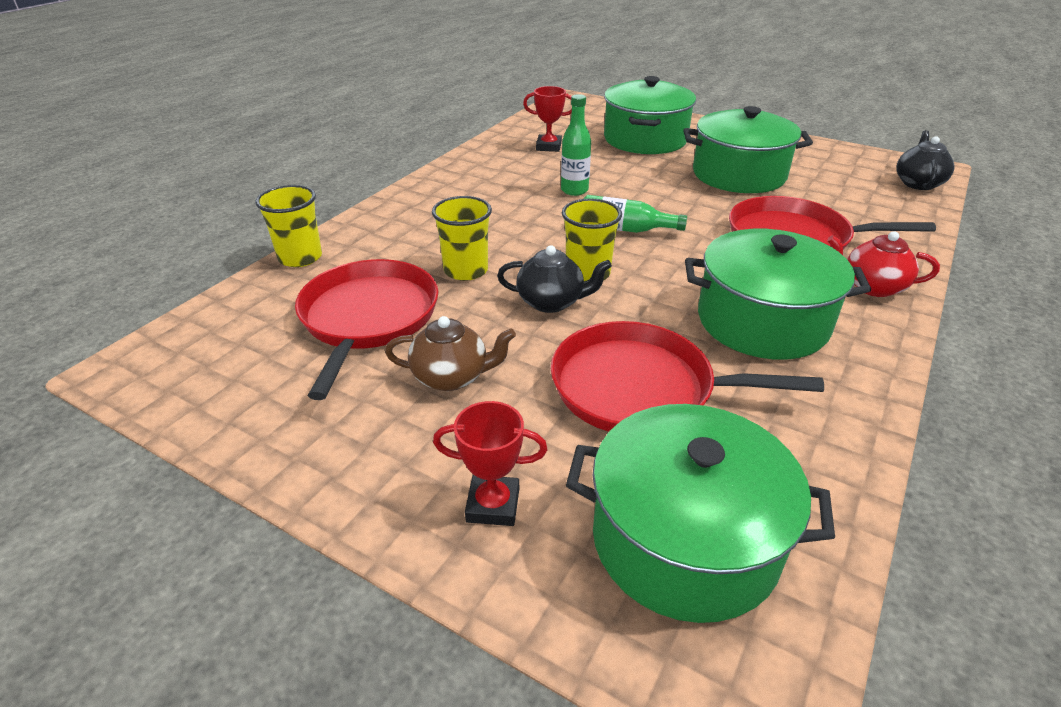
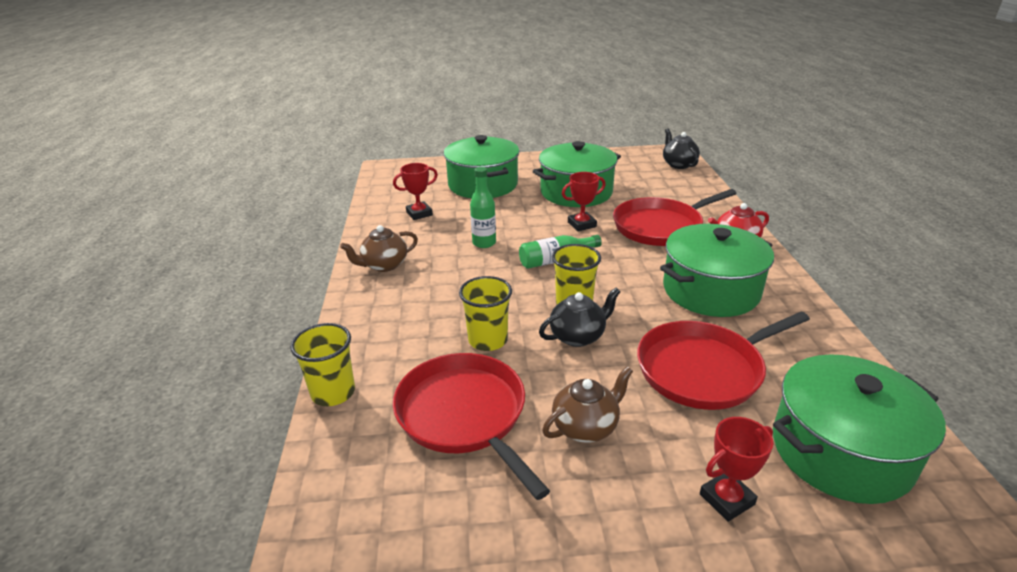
camera: 35 degrees left, 5 degrees down
none -> brown teapot [340,225,418,272]
none -> red trophy [562,172,606,231]

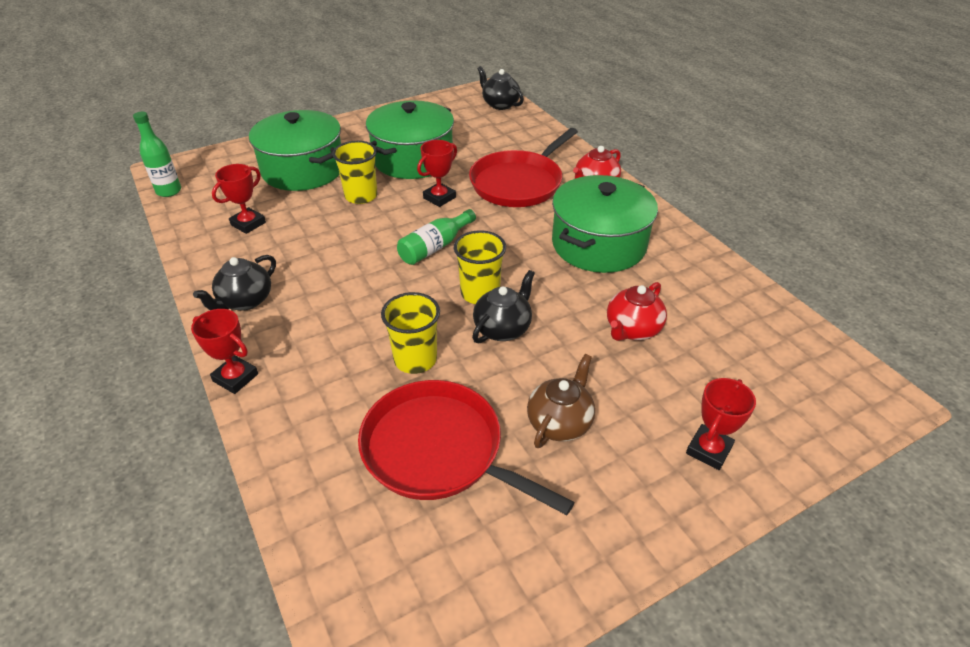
camera: 25 degrees left, 10 degrees up
yellow cup [290,323,355,406] -> yellow cup moved to [332,141,377,204]
brown teapot [340,225,418,272] -> black teapot [193,255,276,311]
green bottle [470,167,496,248] -> green bottle moved to [133,112,181,197]
red pan [637,312,810,410] -> red teapot [607,282,667,341]
green pot [773,354,946,504] -> none
none -> red trophy [191,309,258,394]

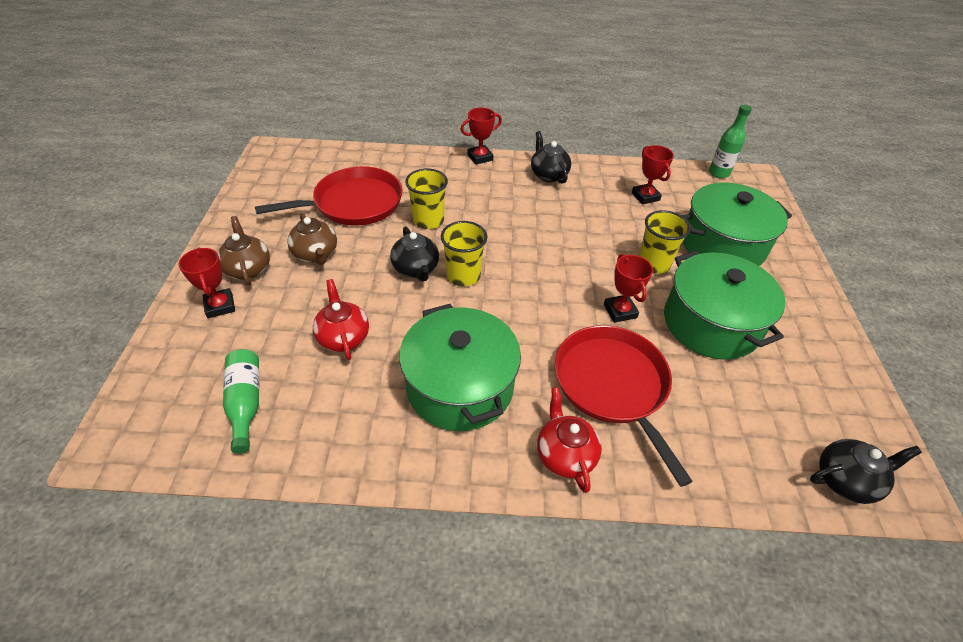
camera: 120 degrees right, 5 degrees up
green bottle [397,209,476,265] -> green bottle moved to [223,349,259,454]
none -> brown teapot [218,216,270,285]

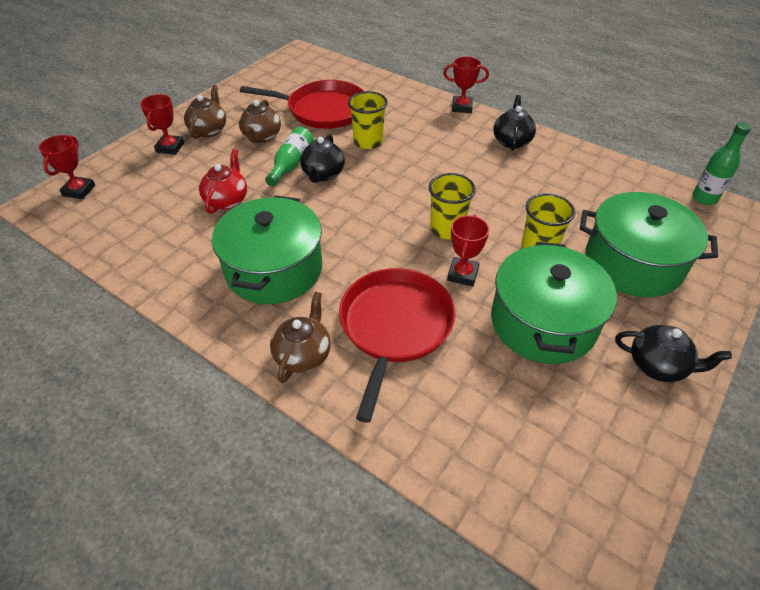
camera: 35 degrees right, 0 degrees up
green bottle [223,349,259,454] -> green bottle moved to [265,127,313,187]
yellow cup [441,221,487,286] -> yellow cup moved to [429,173,476,239]
red teapot [537,387,602,493] -> brown teapot [270,292,331,383]
red trophy [632,145,674,205] -> red trophy moved to [39,135,95,199]
black teapot [810,439,922,504] -> black teapot moved to [615,325,732,382]

